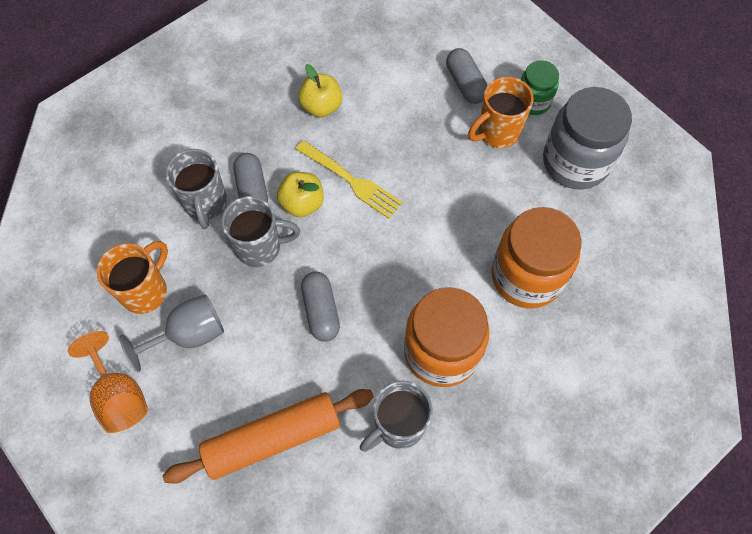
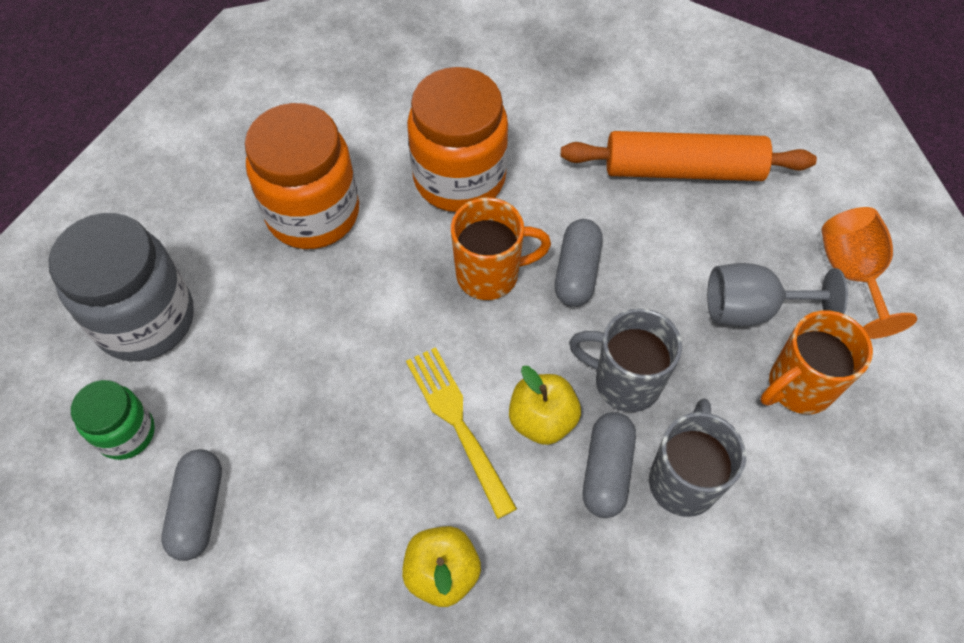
camera: 155 degrees left, 5 degrees down
grey mug [360,381,433,452] -> none
orange mug [468,77,534,148] -> orange mug moved to [451,197,551,300]

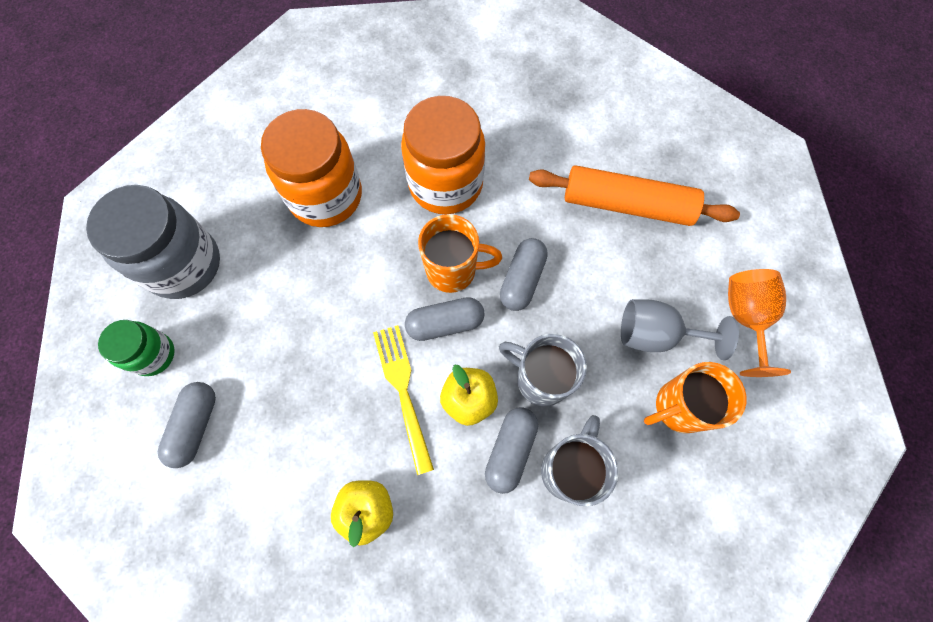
camera: 10 degrees right, 10 degrees up
none -> grey capsule [405,297,485,341]

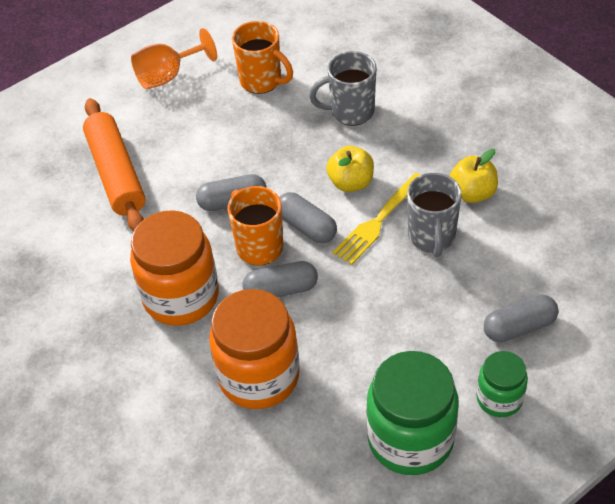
camera: 120 degrees left, 20 degrees down
grey jar [86,185,220,299] -> green jar [367,351,459,475]
grey capsule [485,407,538,494] -> grey capsule moved to [242,261,318,297]
grey mug [499,334,587,407] -> grey mug moved to [407,173,462,257]
grey goblet [621,299,739,360] -> none

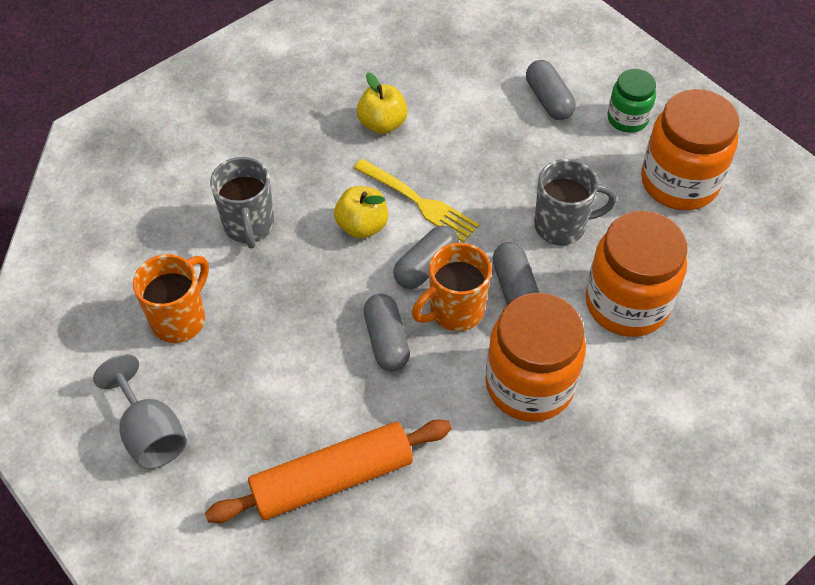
camera: 95 degrees left, 5 degrees up
orange goblet [131,28,217,89] -> grey goblet [93,354,187,469]
green jar [367,351,459,475] -> orange jar [641,89,740,210]
grey mug [407,173,462,257] -> grey mug moved to [534,159,617,245]

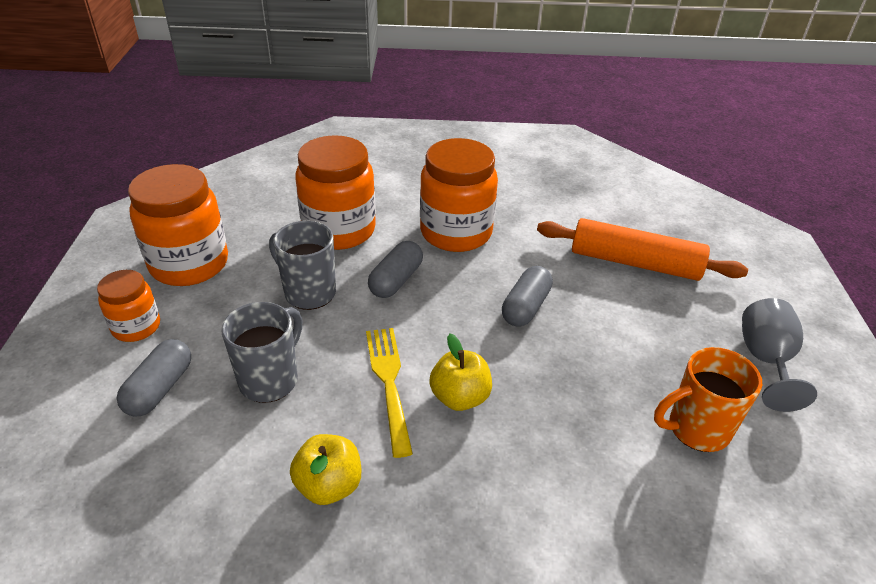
camera: 140 degrees left, 15 degrees down
grey mug [210,157,274,249] -> grey mug moved to [221,302,302,403]
grey capsule [393,225,459,289] -> none
orange mug [412,243,492,331] -> none
green jar [607,69,656,133] -> orange jar [97,270,160,342]

